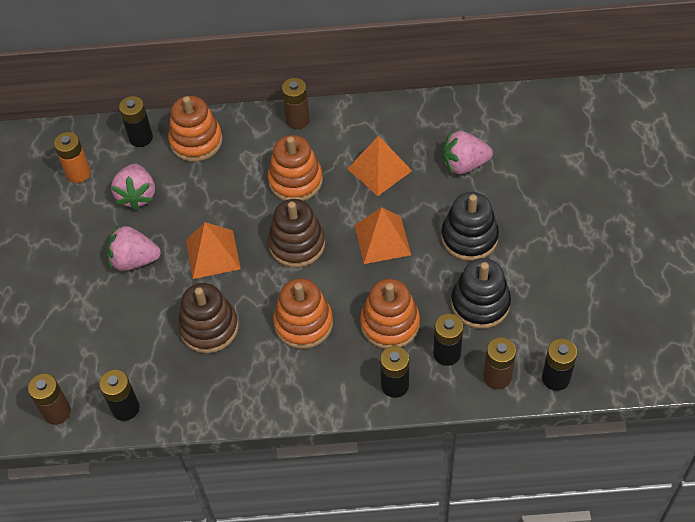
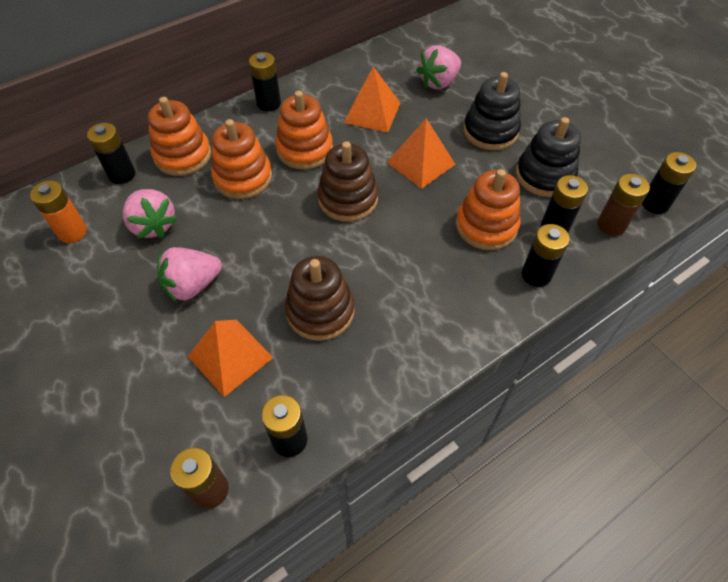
camera: 35 degrees left, 0 degrees up
orange pyramid [186,222,241,279] -> orange pyramid moved to [188,320,274,397]
orange stacking toy [273,278,333,349] -> orange stacking toy moved to [211,119,272,199]
brown battery [282,78,310,129] -> black battery [249,52,281,111]

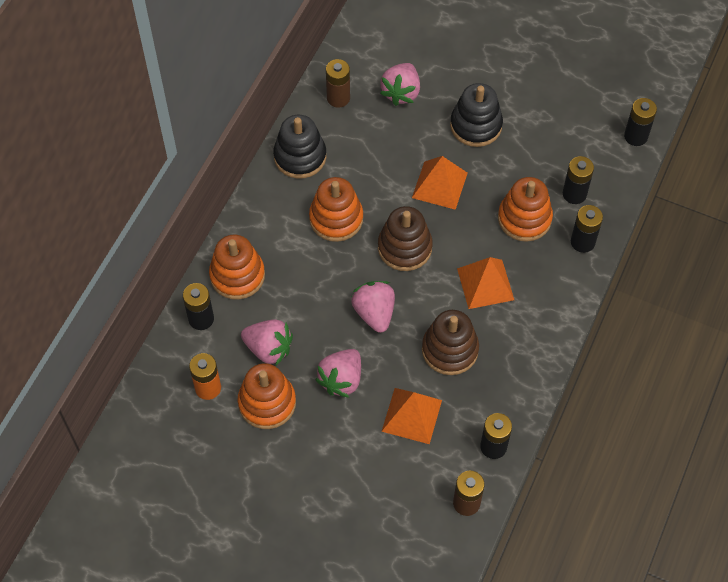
camera: 30 degrees left, 5 degrees up
orange stacking toy [211,119,272,199] -> orange stacking toy moved to [238,363,296,429]
black battery [249,52,281,111] -> none
orange pyramid [344,67,400,132] -> orange pyramid moved to [457,257,514,309]
black stacking toy [516,117,581,197] -> black stacking toy moved to [273,115,326,179]
brown battery [597,174,650,236] -> brown battery moved to [326,59,350,108]
none -> pink strawberry [351,281,395,333]

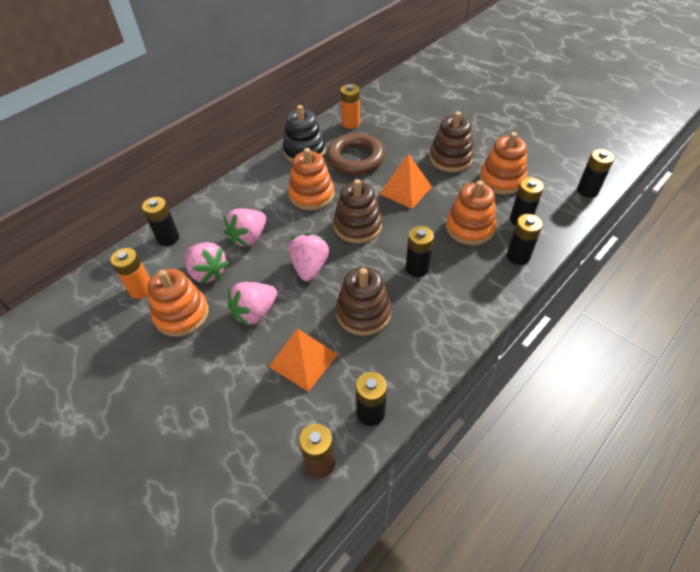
camera: 20 degrees right, 10 degrees down
orange stacking toy [209,235,265,300] -> orange stacking toy moved to [480,132,527,194]
brown battery [326,59,350,108] -> orange battery [341,84,360,129]
pink strawberry [380,63,420,106] -> pink strawberry moved to [224,209,266,247]
black stacking toy [450,83,503,147] -> brown stacking toy [429,111,474,172]
orange pyramid [457,257,514,309] -> black battery [406,226,434,277]
none -> brown ring [327,133,385,175]

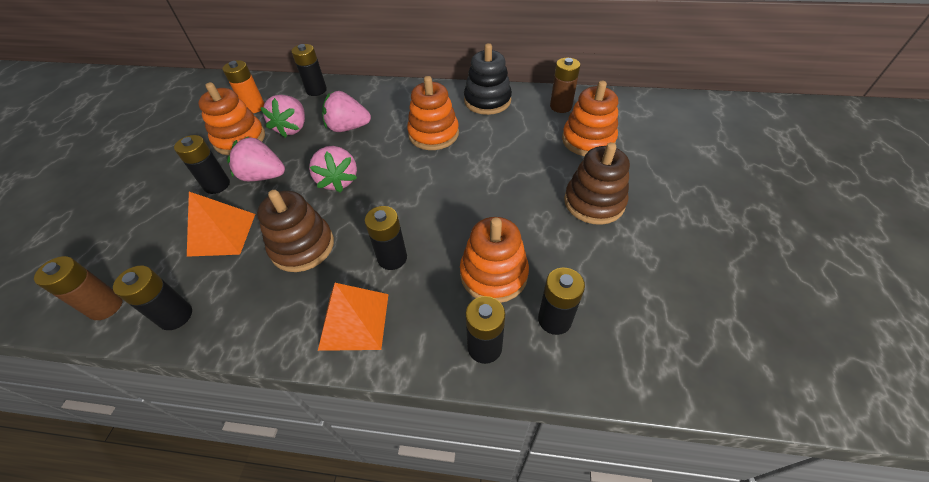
camera: 55 degrees right, 0 degrees up
pink strawberry [288,233,329,281] -> pink strawberry turned 105 degrees clockwise [309,146,357,193]
brown ring [327,133,385,175] -> none
brown stacking toy [334,179,382,243] -> none
orange battery [341,84,360,129] -> brown battery [550,57,580,113]
orange pyramid [379,154,432,209] -> orange pyramid moved to [318,283,389,351]
orange stacking toy [480,132,527,194] -> orange stacking toy moved to [562,81,618,156]
black battery [577,149,614,198] -> black battery moved to [174,135,230,194]

